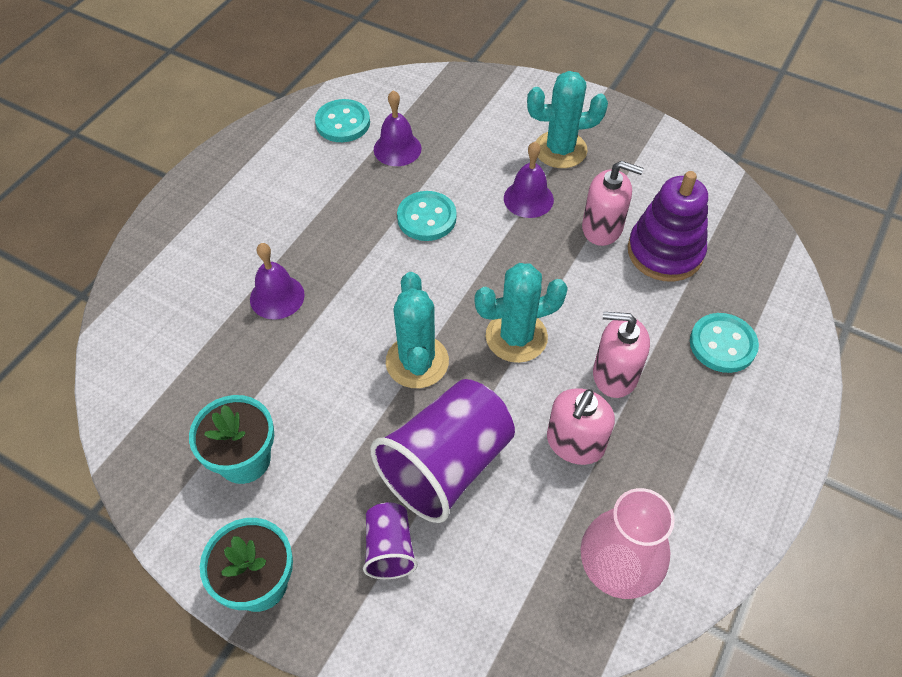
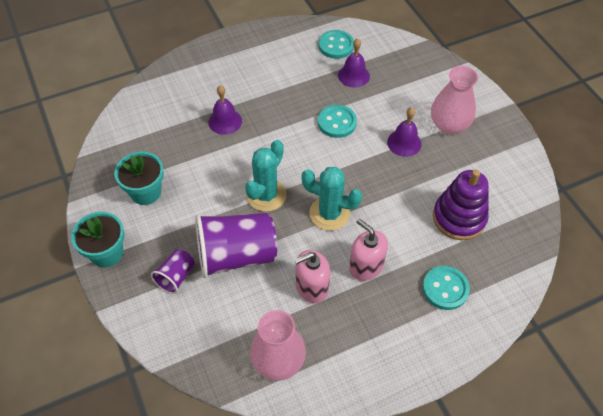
camera: 35 degrees right, 0 degrees up
turquoise cactus [527,71,608,168] -> pink vase [431,66,478,134]
pink soap dispenser [582,161,644,246] -> none

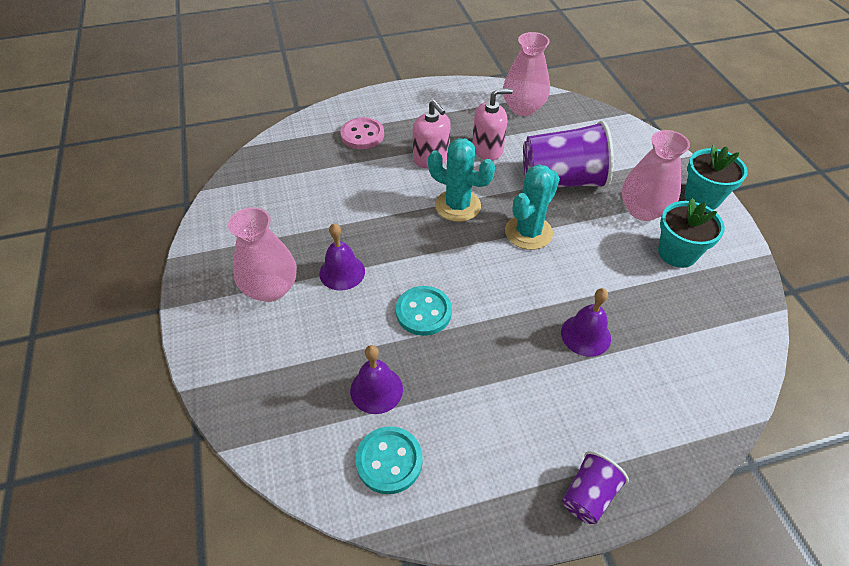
camera: 170 degrees left, 5 degrees down
purple cup [151,249,195,294] -> purple cup moved to [562,451,629,524]
turquoise button [422,266,470,310] -> pink button [340,117,384,149]
purple stacking toy [433,170,489,240] -> none
none -> pink vase [622,130,690,221]

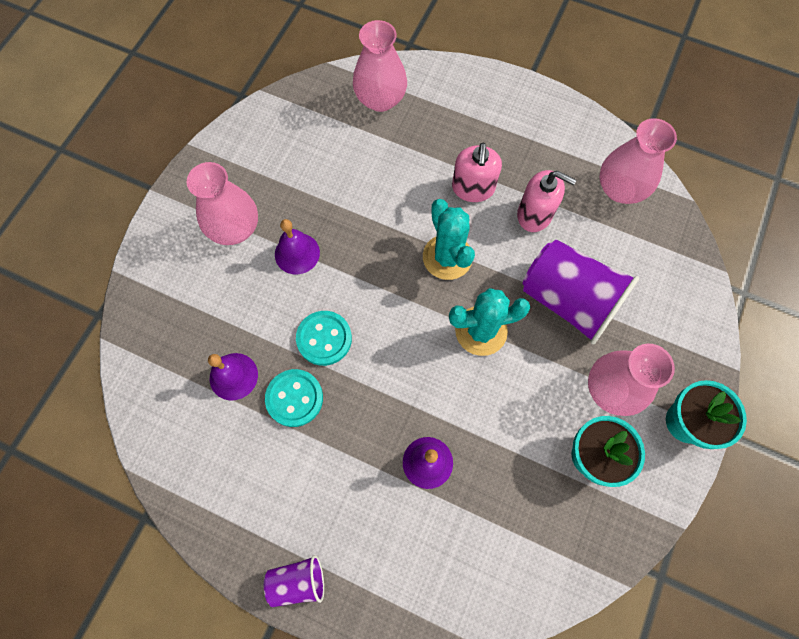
camera: 40 degrees right, 20 degrees up
pink button [340,117,384,149] -> none
turquoise button [356,426,423,494] -> turquoise button moved to [265,369,323,427]
none -> pink vase [353,20,407,112]

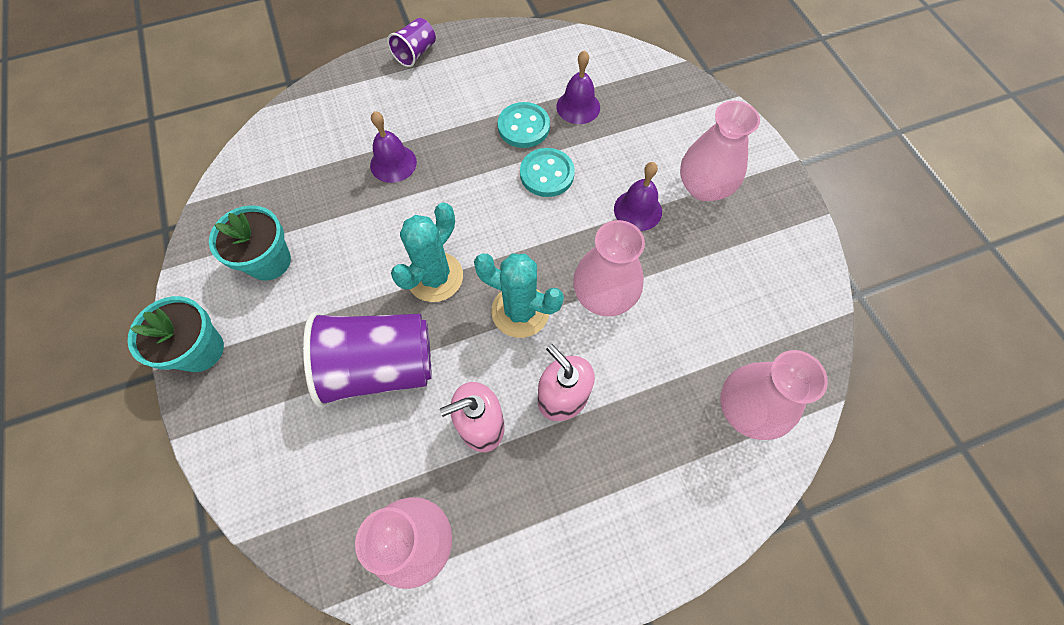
camera: 135 degrees right, 5 degrees down
pink vase [588,344,675,416] -> pink vase moved to [573,220,645,316]

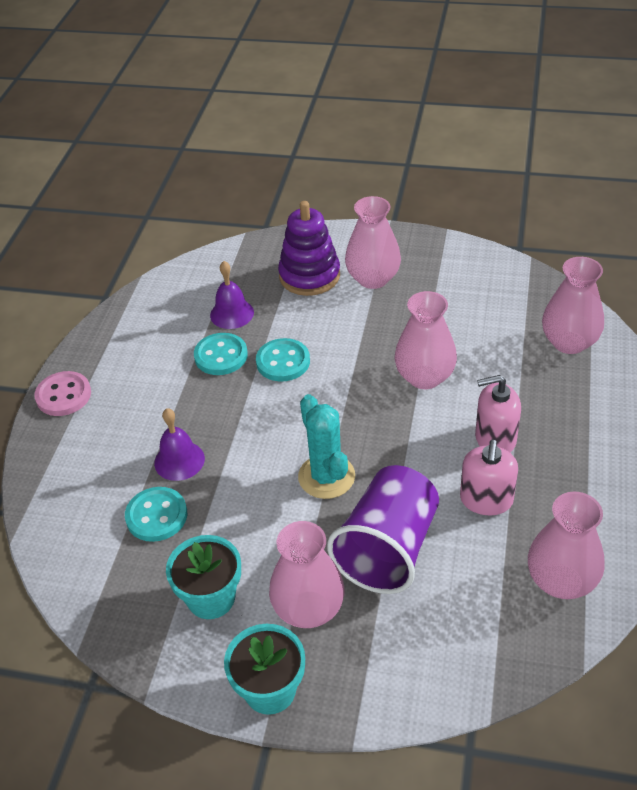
camera: 55 degrees left, 20 degrees down
purple cup [387,18,436,67] -> pink button [34,371,91,416]
turquoise cactus [474,253,564,338] -> none
purple bell [614,162,662,231] -> none
none -> turquoise button [125,487,187,542]
none -> pink vase [269,521,345,628]
none -> purple stacking toy [278,201,340,296]

